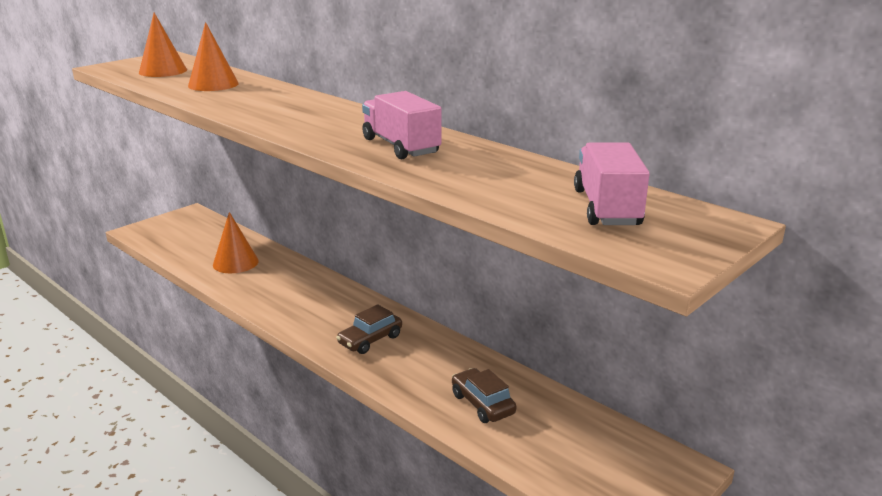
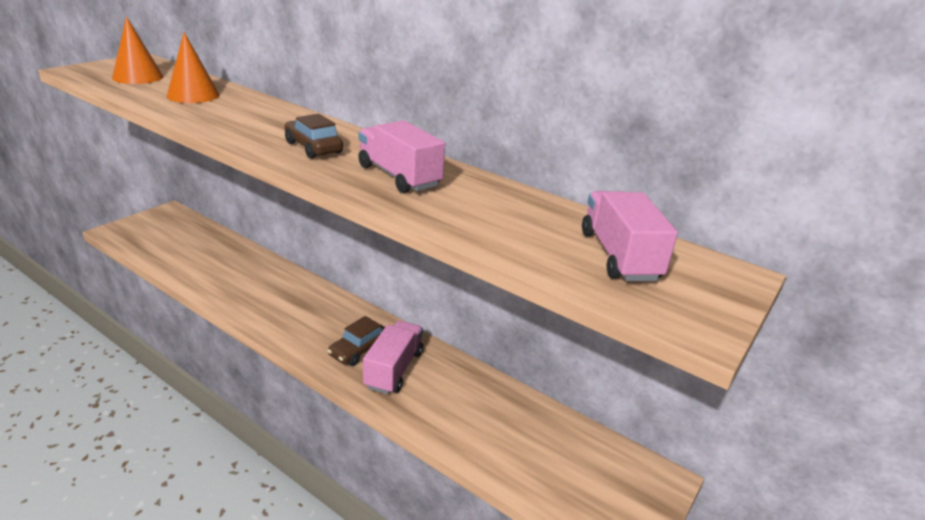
camera: 10 degrees left, 5 degrees up
orange cone [213,212,259,273] -> none
brown car [452,368,516,423] -> brown car moved to [284,114,343,159]
none -> pink truck [363,321,423,394]

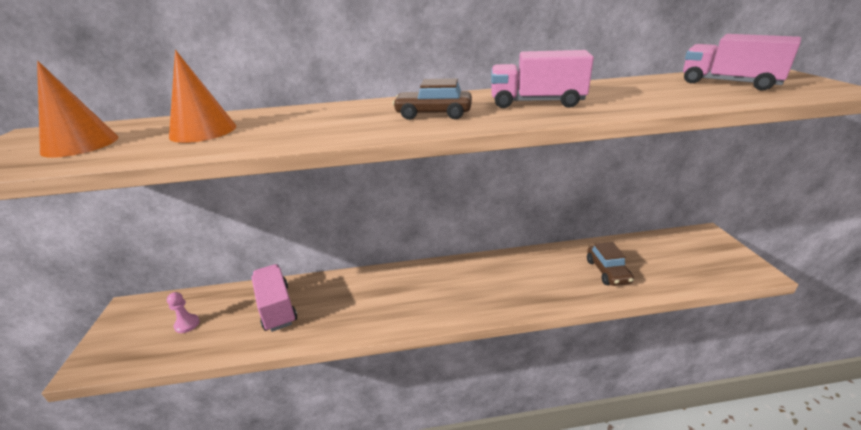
camera: 40 degrees left, 0 degrees up
brown car [327,316,385,366] -> brown car moved to [587,242,634,286]
pink truck [363,321,423,394] -> pink truck moved to [251,264,297,332]
none -> pink pawn [167,292,200,333]

